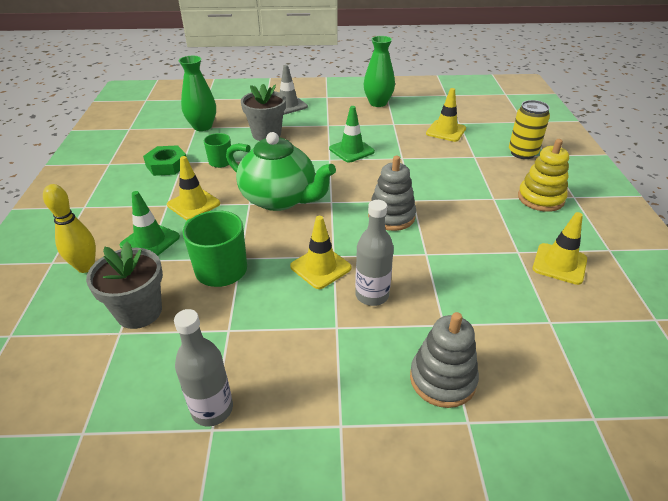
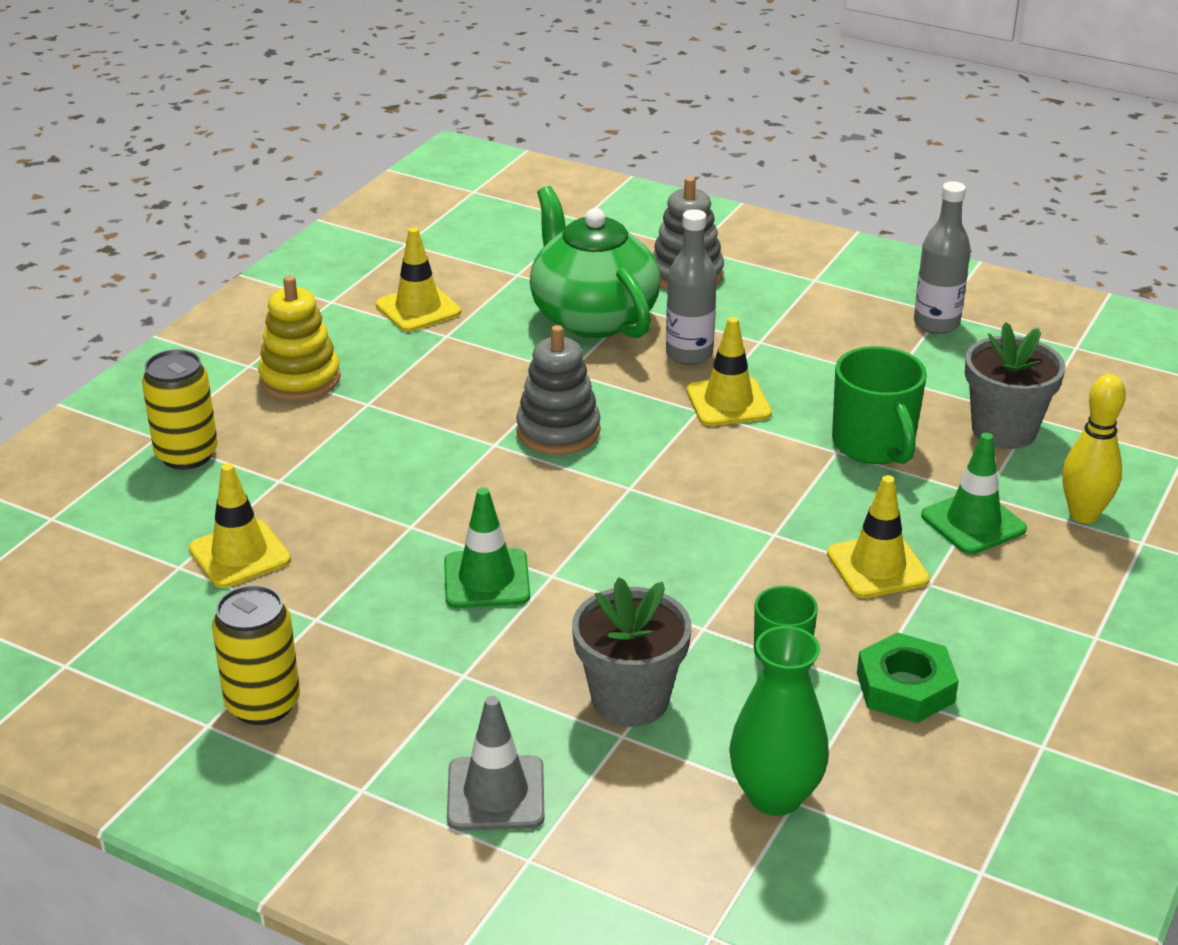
camera: 150 degrees left, 5 degrees down
green teapot [226,132,336,211] -> green teapot moved to [530,186,661,338]
green vase [364,36,395,107] -> yellow can [212,585,300,725]

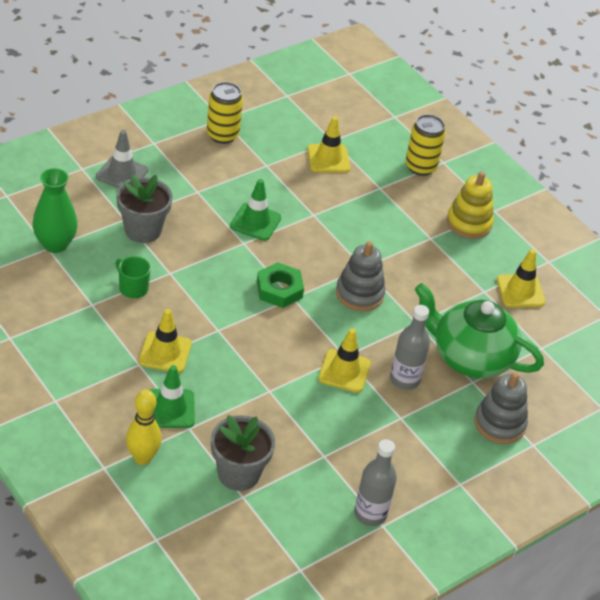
camera: 110 degrees right, 10 degrees up
green teapot [530,186,661,338] -> green teapot turned 150 degrees counterclockwise [415,283,544,378]
green mug [832,346,927,464] -> none
green nut [857,632,959,723] -> green nut moved to [257,262,304,308]

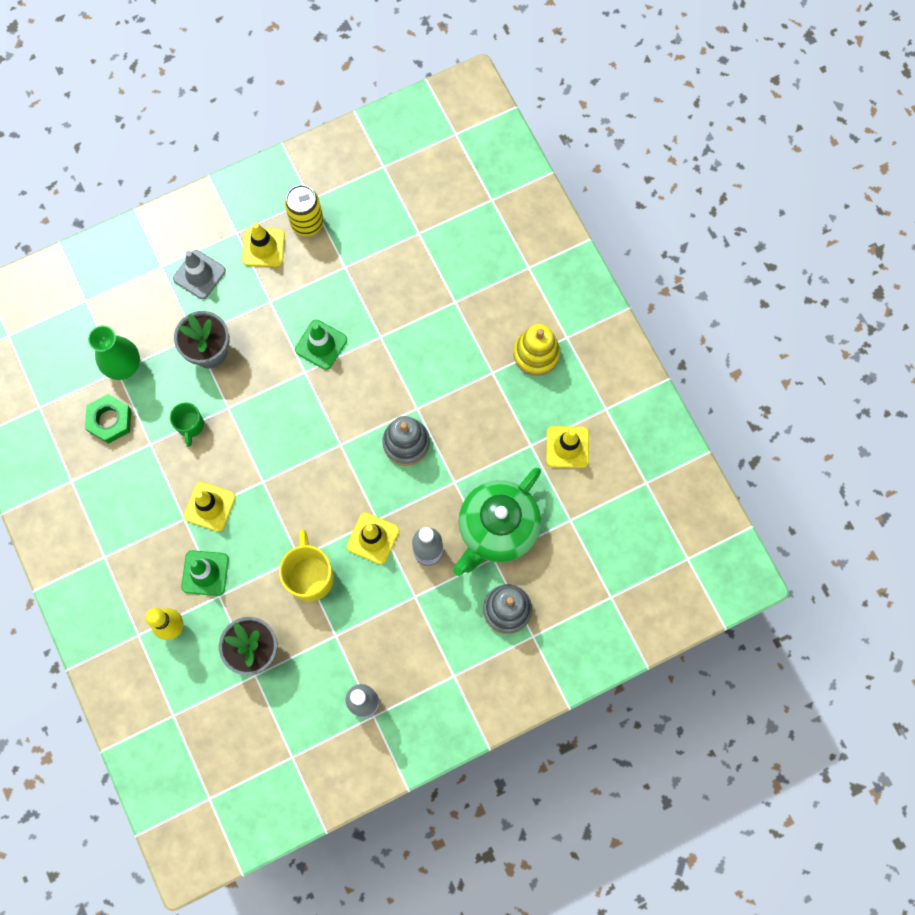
camera: 15 degrees right, 30 degrees up
green mug [116,256,151,298] -> green mug turned 150 degrees counterclockwise [170,402,204,447]
green nut [257,262,304,308] -> green nut moved to [85,394,131,444]
yellow traffic cone [307,116,350,173] -> yellow traffic cone moved to [242,223,285,267]
yellow can [406,114,446,176] -> none
green teapot [415,283,544,378] -> green teapot turned 90 degrees counterclockwise [453,468,541,576]
none -> yellow mug [279,530,334,602]

